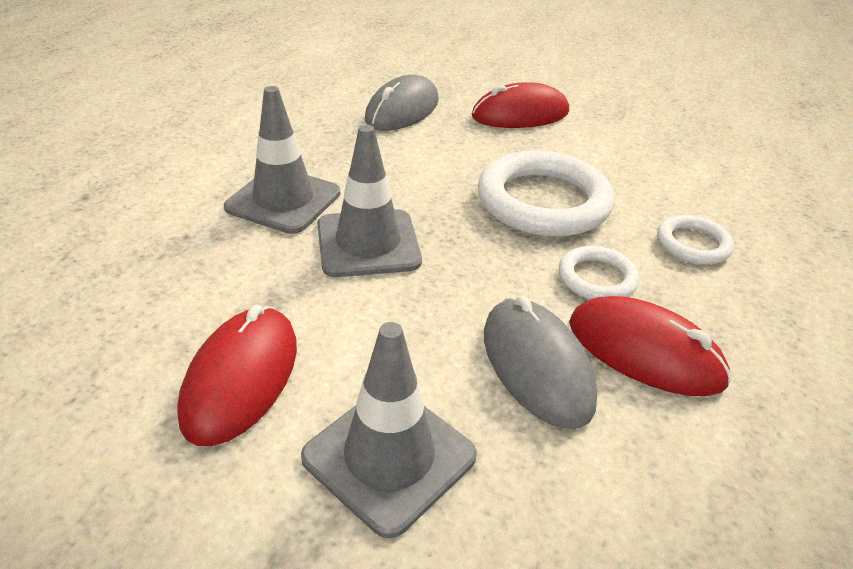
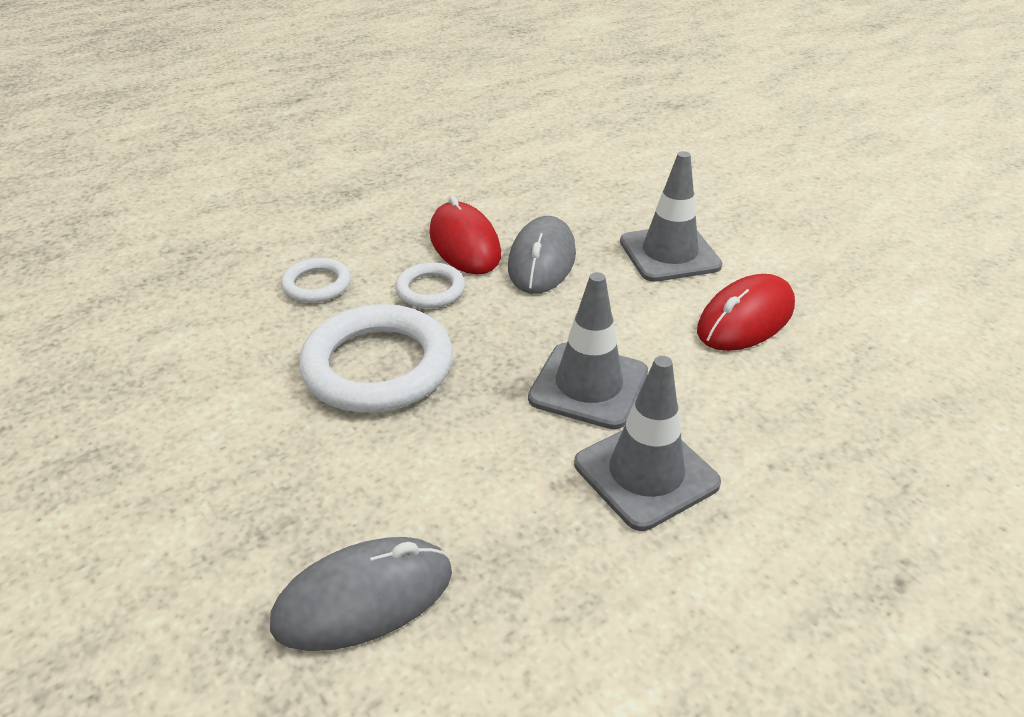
camera: 145 degrees left, 0 degrees up
red mouse [472,82,569,128] -> none

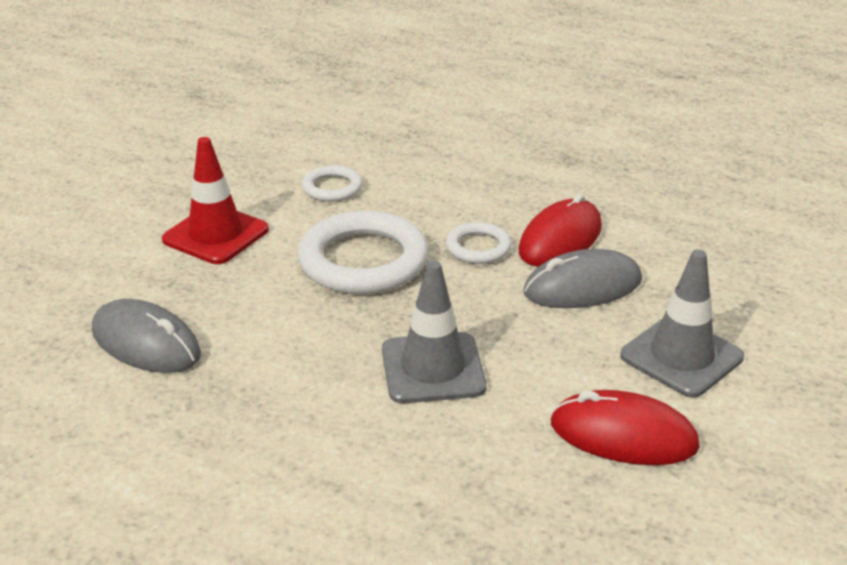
camera: 60 degrees right, 5 degrees down
white ring [281,258,351,303] -> white ring moved to [302,165,362,202]
grey traffic cone [574,356,721,531] -> none
none -> red traffic cone [162,137,269,264]

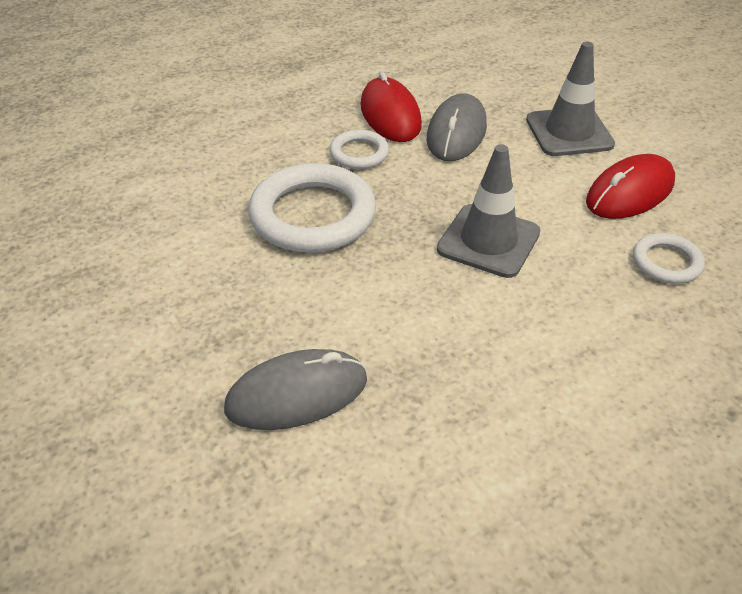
camera: 55 degrees left, 10 degrees up
red traffic cone [162,137,269,264] -> none
white ring [302,165,362,202] -> white ring moved to [633,233,705,284]

